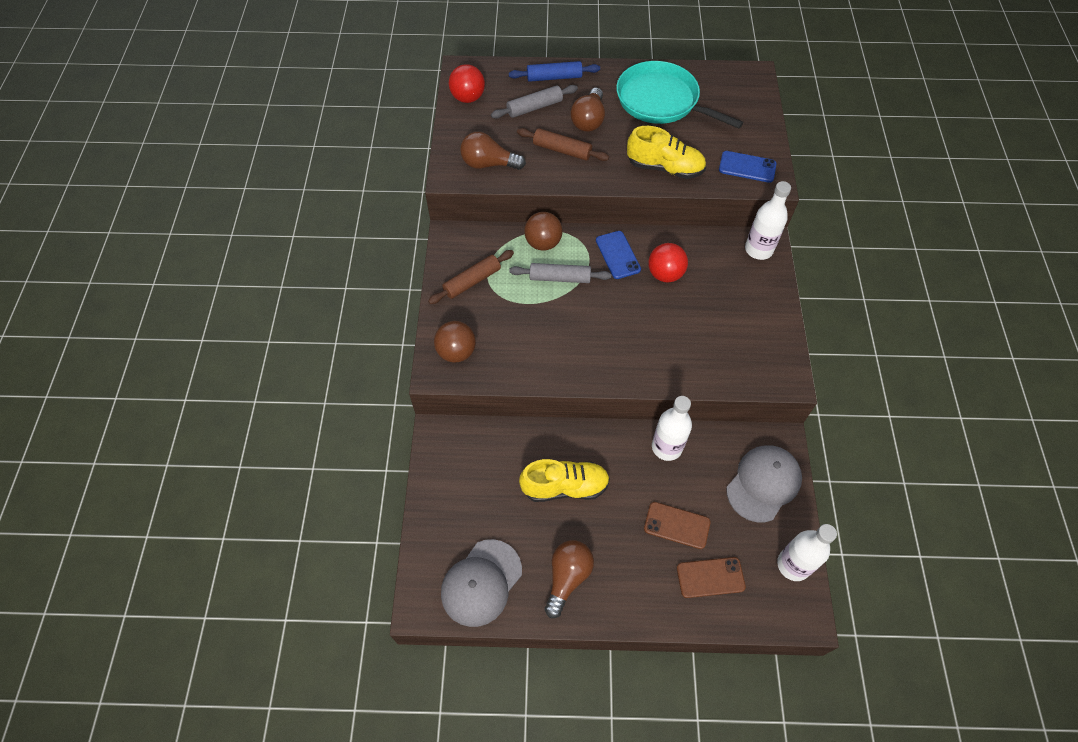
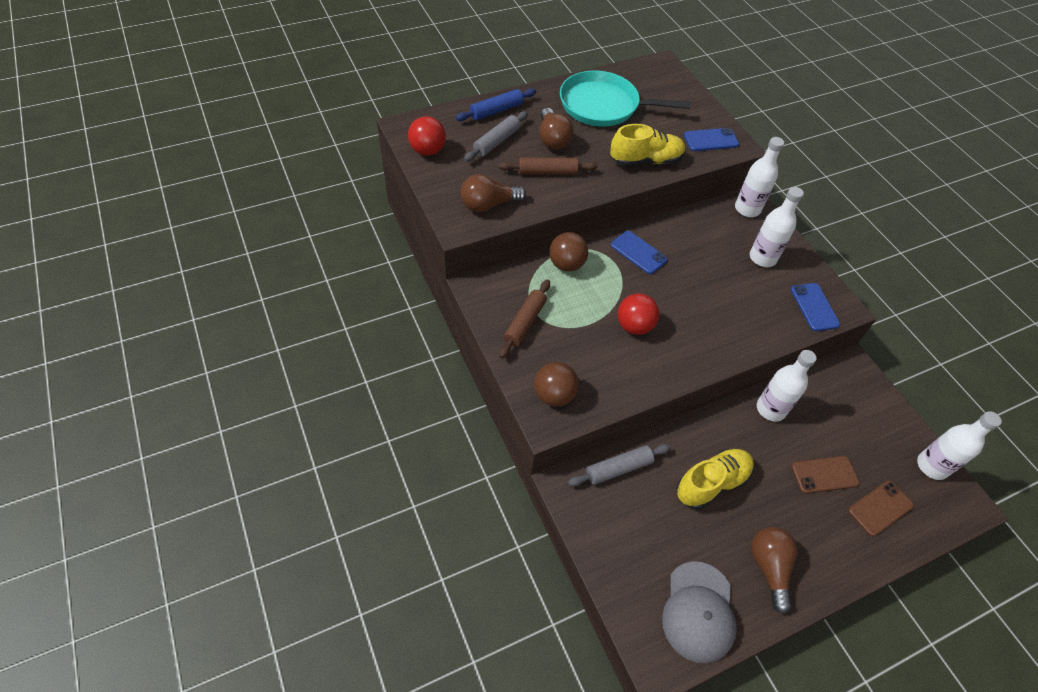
camera: 30 degrees left, 5 degrees down
grey rolling pin [509,263,611,283] -> grey rolling pin moved to [568,444,671,487]
red ball [648,243,688,282] -> red ball moved to [617,293,659,335]
grey cap [726,445,802,522] -> none
none -> white bottle [750,187,804,267]
none -> blue phone [791,283,840,331]

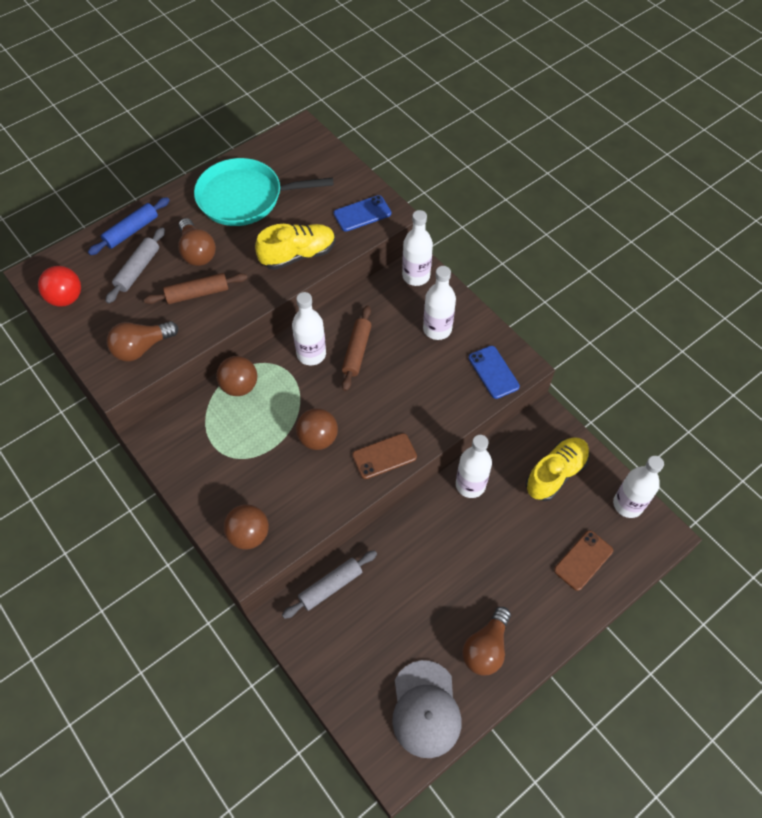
camera: 10 degrees left, 5 degrees up
brown rolling pin [499,280,550,359] -> brown rolling pin moved to [342,305,372,391]
blue phone [611,231,667,274] -> white bottle [292,292,326,365]
red ball [617,293,659,335] -> brown ball [296,408,338,450]
yellow shoe [676,449,754,510] -> yellow shoe moved to [526,437,590,501]
brown light bulb [751,527,798,614] -> brown light bulb turned 135 degrees counterclockwise [462,607,511,675]
brown phone [791,456,859,494] -> brown phone moved to [352,433,417,479]

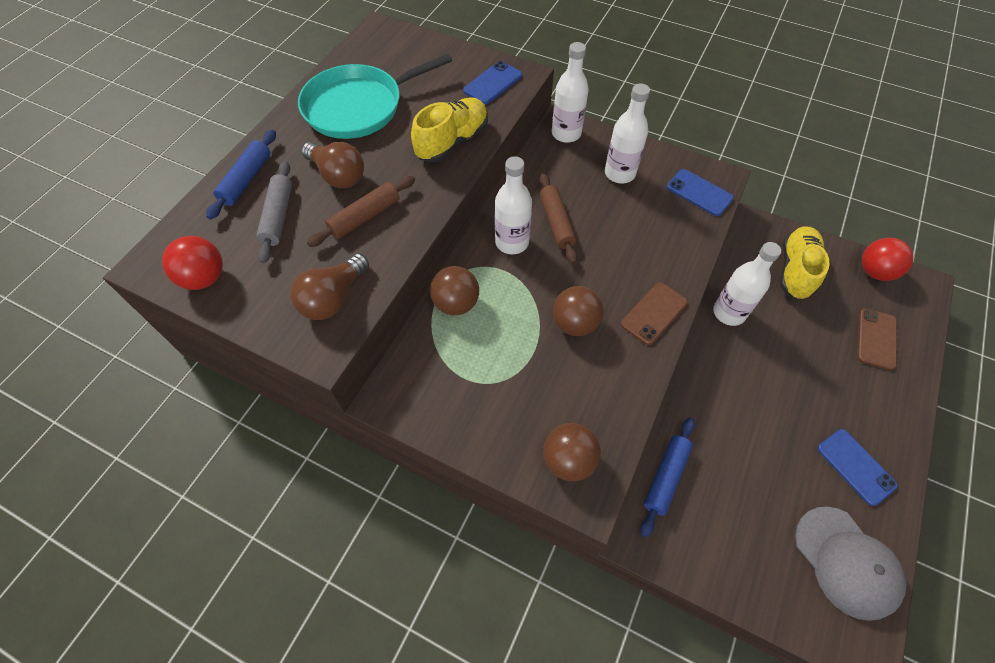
camera: 25 degrees left, 0 degrees up
grey rolling pin [282,550,377,619] -> blue rolling pin [641,417,695,537]
brown light bulb [462,607,511,675] -> blue phone [817,429,898,506]
white bottle [613,456,664,518] -> red ball [862,238,913,281]

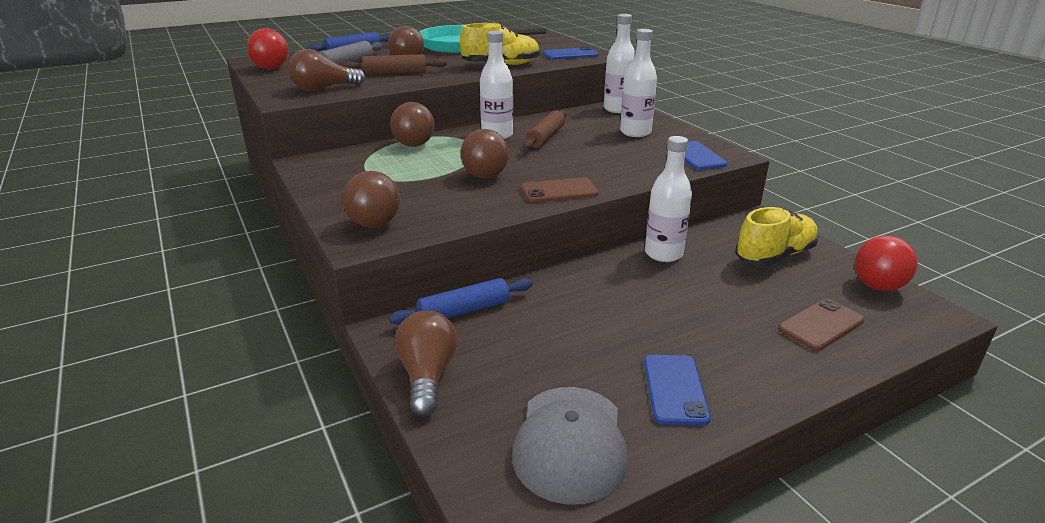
camera: 35 degrees right, 30 degrees down
none -> brown light bulb [395,311,457,416]

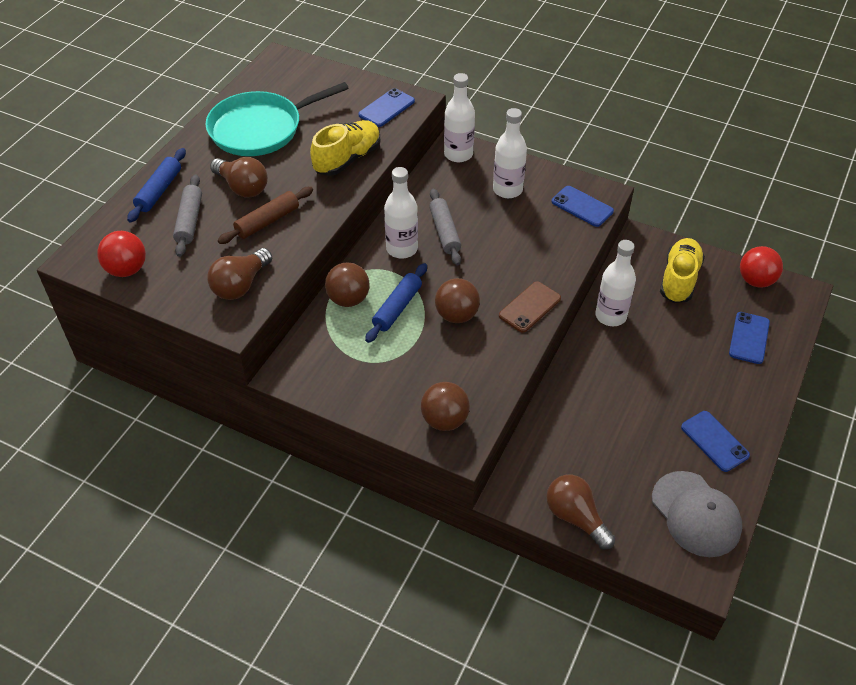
camera: 35 degrees left, 20 degrees up
blue rolling pin [389,278,533,325] -> blue rolling pin moved to [365,263,427,343]
brown rolling pin [523,110,567,150] -> grey rolling pin [429,189,461,266]
brown phone [778,298,865,351] -> blue phone [729,312,770,364]

